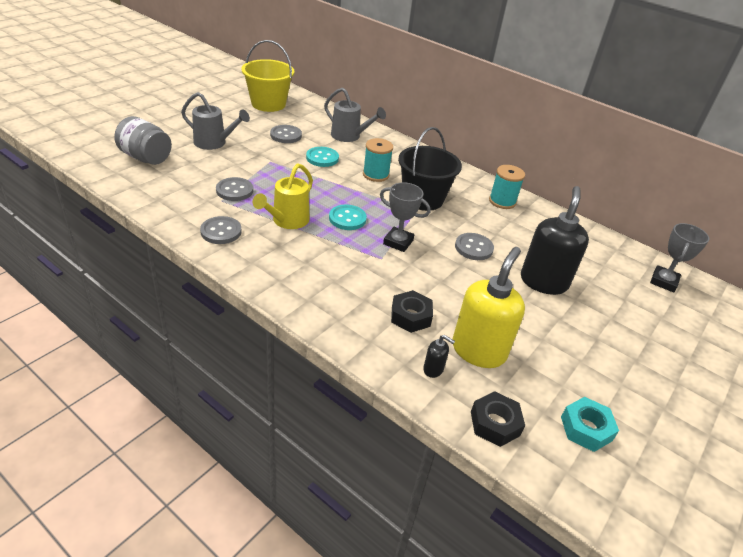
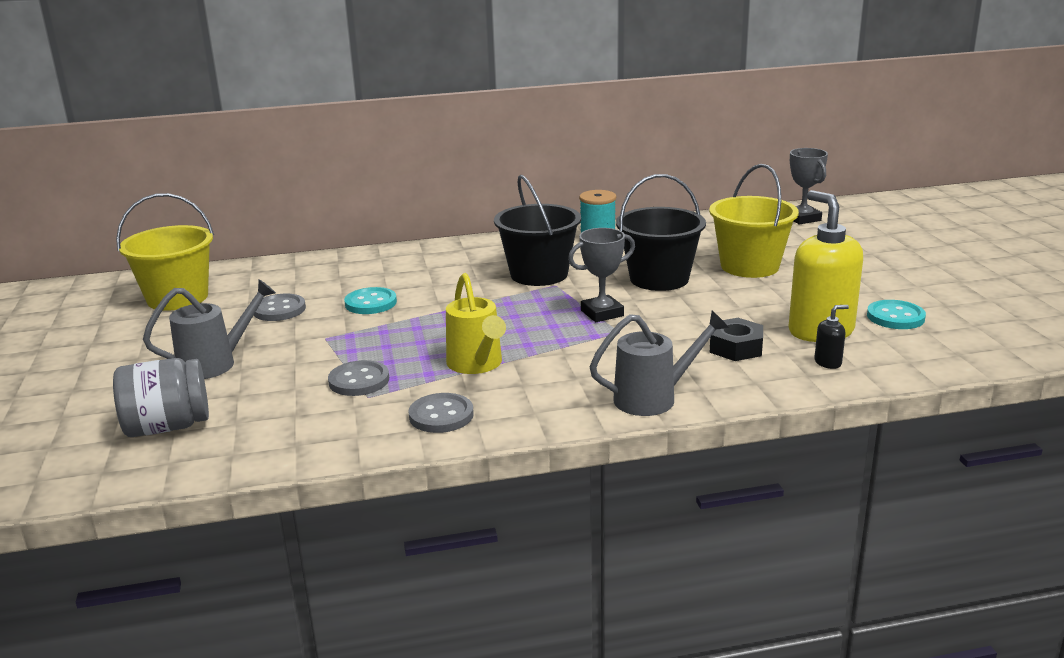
camera: 45 degrees left, 15 degrees down
grey watering can [324,88,386,142] -> grey watering can moved to [590,311,729,416]
turquoise button [329,205,367,230] -> turquoise button moved to [867,300,926,329]
turquoise spool [363,138,393,182] -> none
grey button [455,233,494,260] -> black bucket [616,174,706,291]
black nut [471,391,525,447] -> none
black soap dispenser [521,186,589,295] -> yellow bucket [709,164,799,278]
turquoise nut [561,397,619,452] -> none

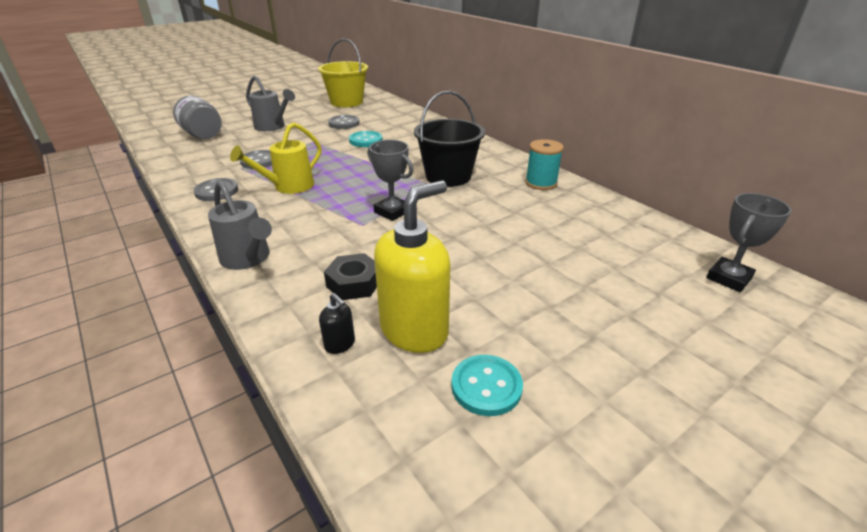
camera: 65 degrees right, 10 degrees up
black bucket [616,174,706,291] -> none
yellow bucket [709,164,799,278] -> none

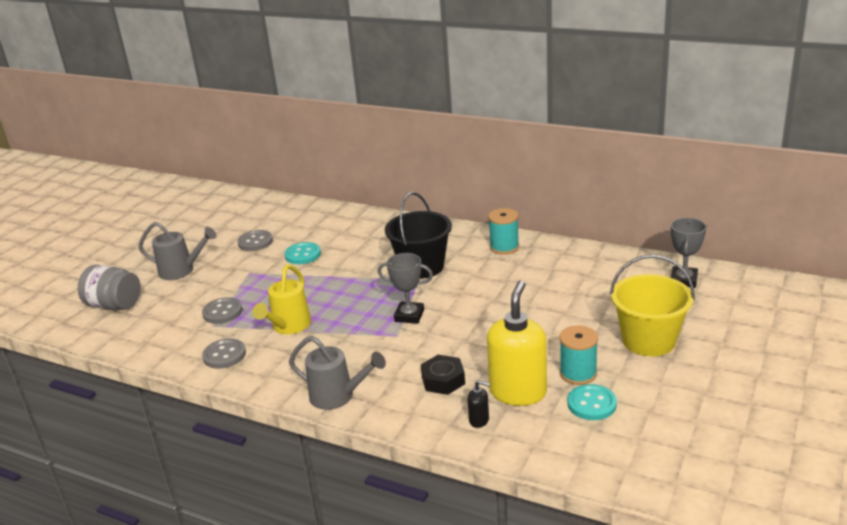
camera: 25 degrees left, 5 degrees down
yellow bucket [318,39,368,107] -> yellow bucket moved to [610,255,695,356]
none -> turquoise spool [560,325,598,385]

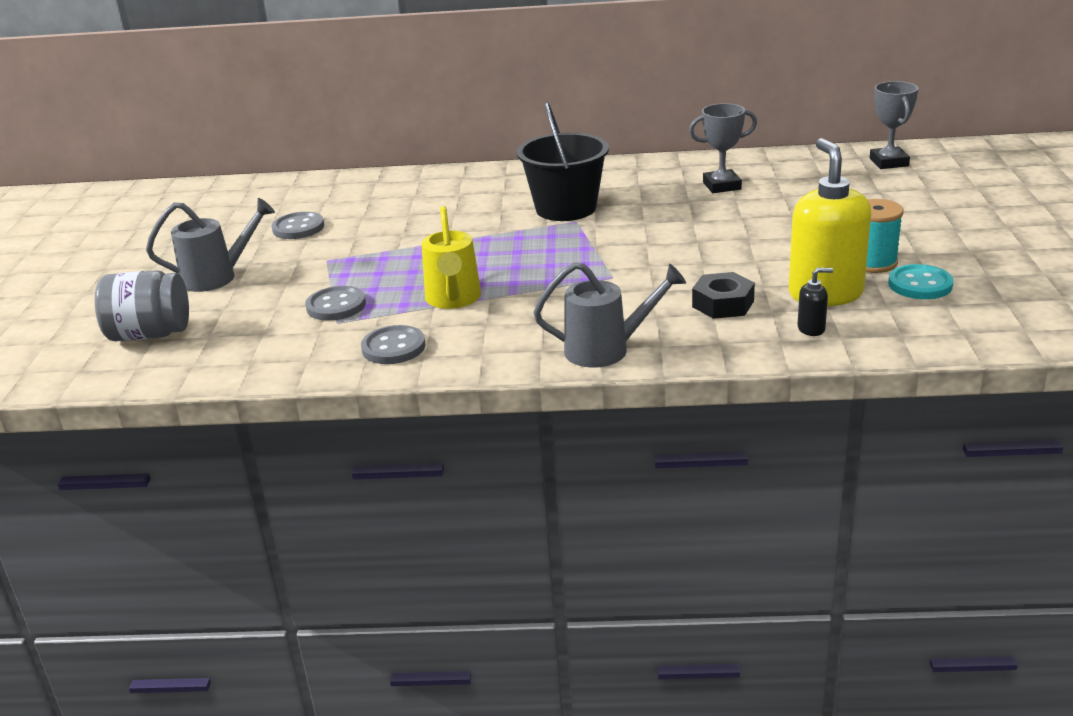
camera: 25 degrees left, 0 degrees up
turquoise button [284,242,321,264] -> none
grey trophy [378,253,433,324] -> grey trophy moved to [689,103,757,193]
turquoise spool [488,208,519,255] -> none
yellow bucket [610,255,695,356] -> none

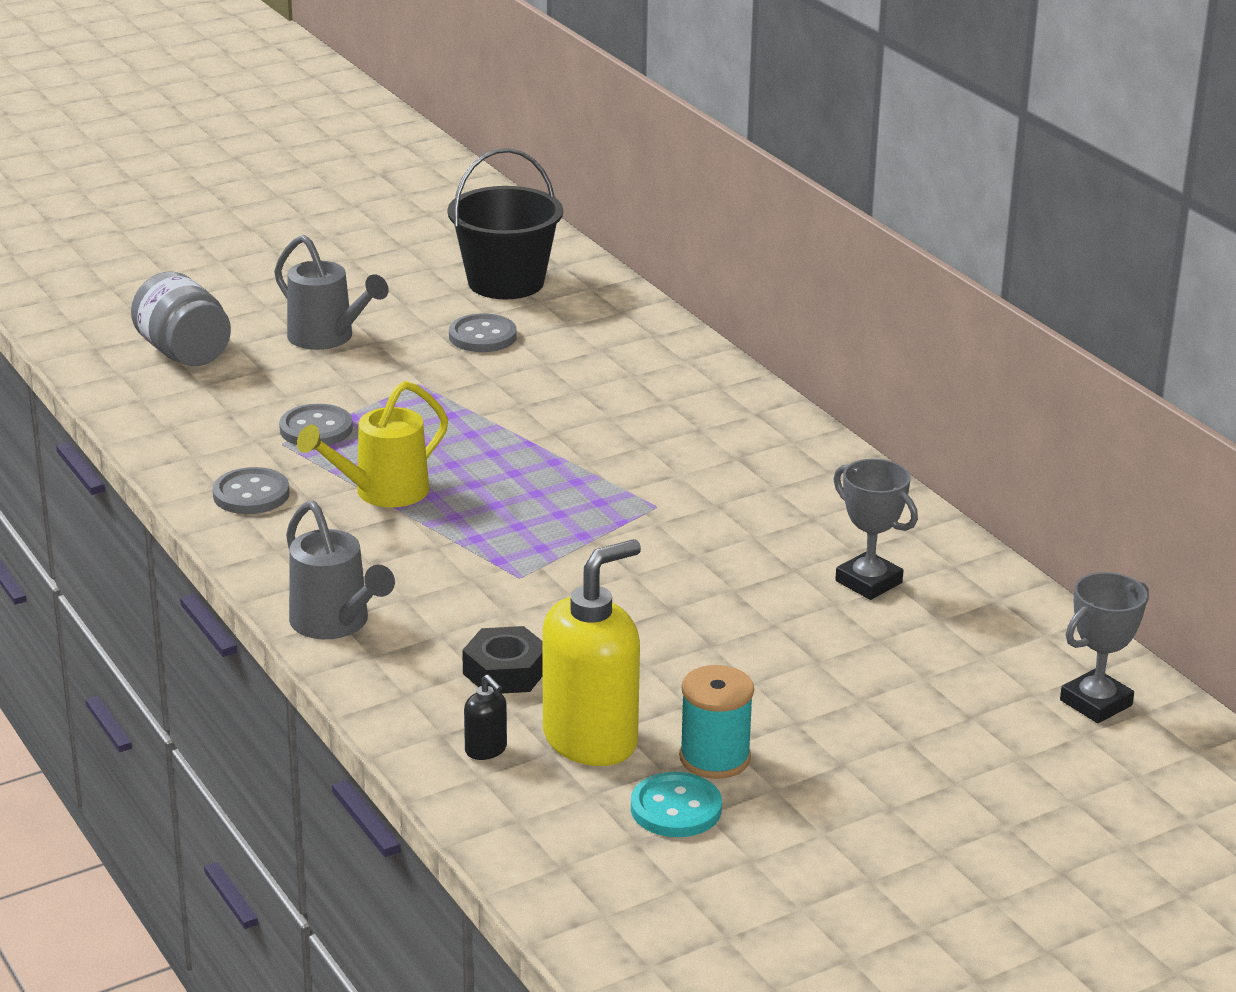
camera: 55 degrees right, 0 degrees up
black bucket [517,102,609,221] -> black bucket moved to [448,148,563,299]

